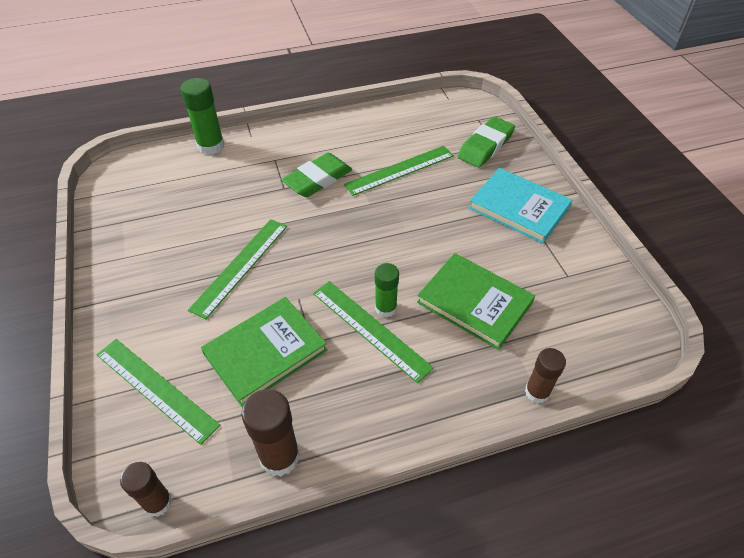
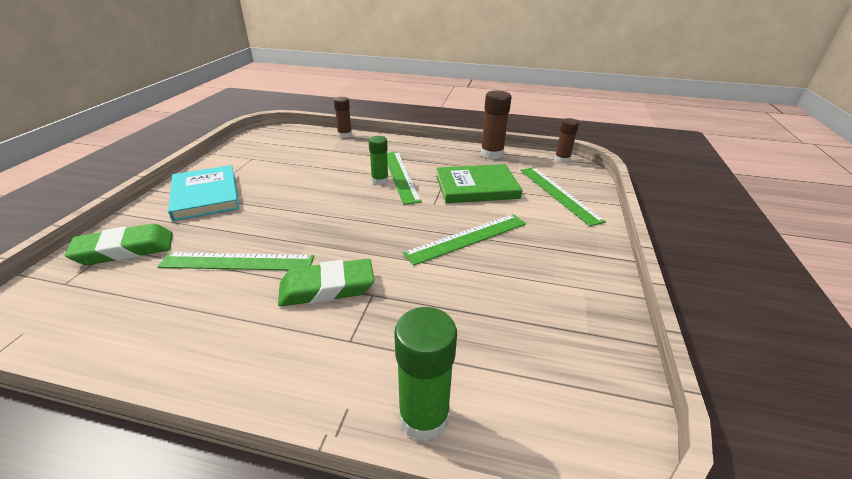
camera: 150 degrees left, 15 degrees down
green book [417,253,535,350] -> none

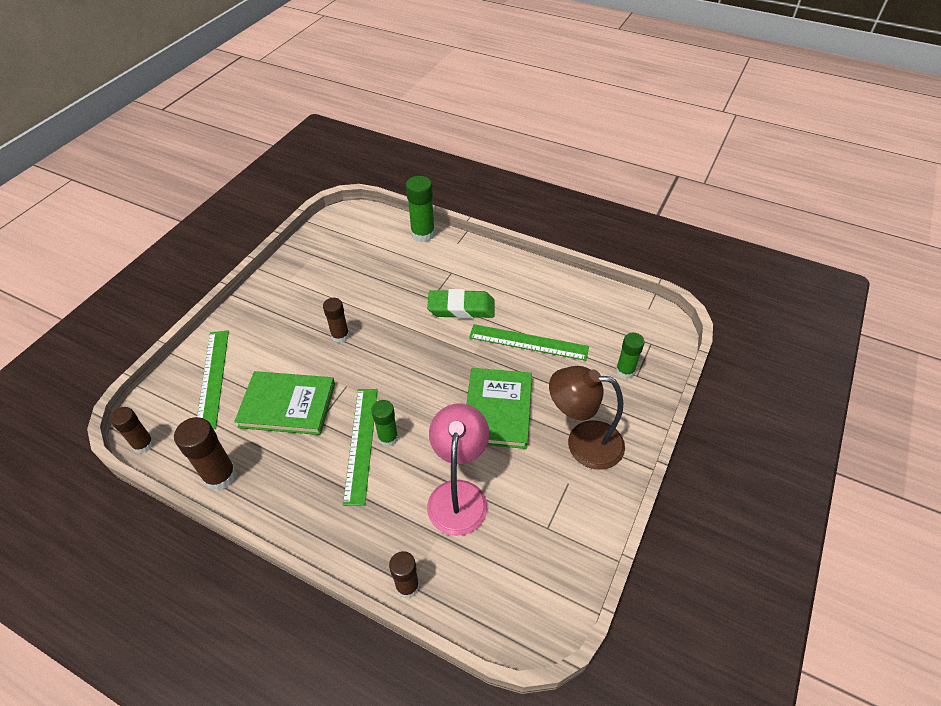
camera: 165 degrees left, 15 degrees up
green eraser [64,224,173,265] -> green glue stick [616,333,645,379]
turquoise book [168,165,239,221] -> brown lamp [549,366,625,470]
green ruler [403,214,526,266] -> brown glue stick [323,298,349,343]
none -> pink lamp [427,403,489,536]
none -> green book [466,368,532,449]

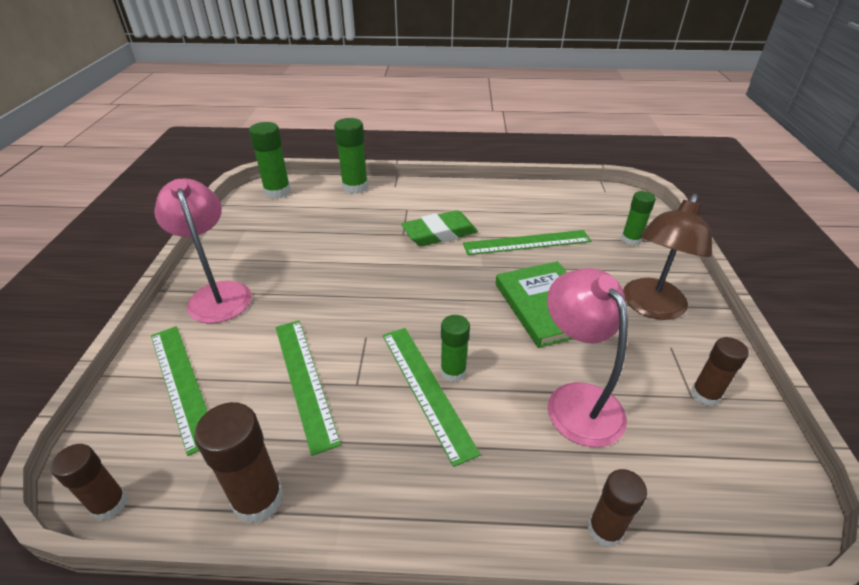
camera: 25 degrees left, 10 degrees down
green book [234,371,335,435] -> green ruler [276,320,341,456]
brown glue stick [323,298,349,343] -> brown glue stick moved to [691,337,749,406]
brown lamp [549,366,625,470] -> brown lamp turned 45 degrees counterclockwise [623,194,712,320]
none -> pink lamp [154,179,252,323]
none -> green glue stick [249,122,291,199]

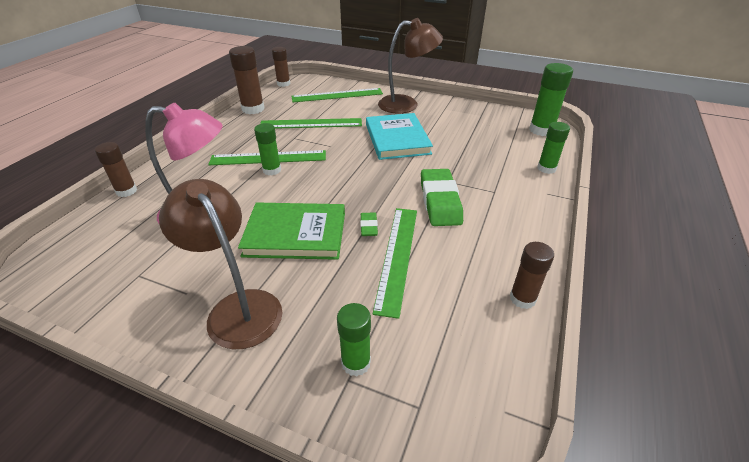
camera: 110 degrees right, 0 degrees up
pink lamp [154,179,252,323] -> brown lamp [378,18,443,113]
green glue stick [334,118,368,194] -> green glue stick [537,122,570,174], size x0.66
brown glue stick [691,337,749,406] -> brown glue stick moved to [510,242,554,309]
none -> green eraser [360,212,378,236]
none -> turquoise book [366,113,433,160]

